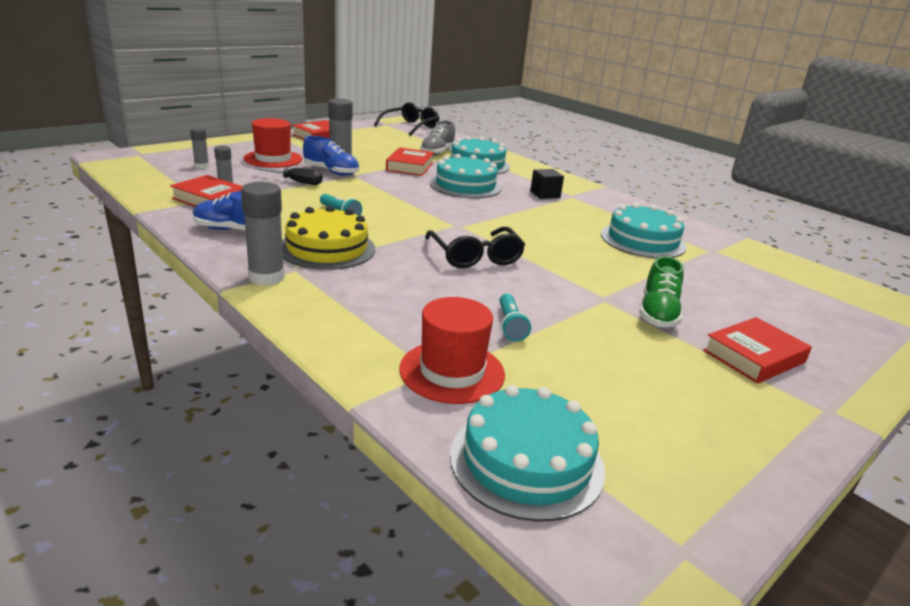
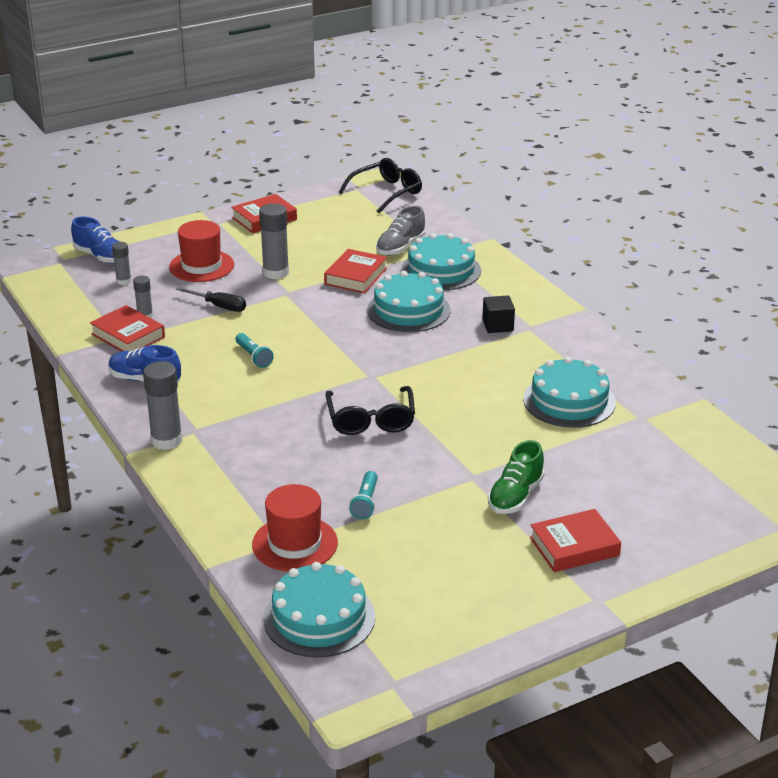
camera: 15 degrees right, 5 degrees up
yellow cake [282,206,375,270] -> none
blue shoe [303,136,359,176] -> blue shoe moved to [71,217,119,263]

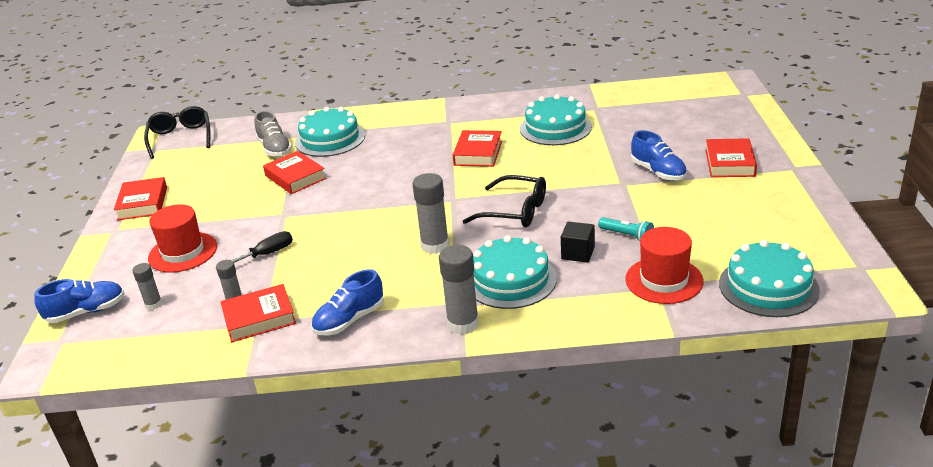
camera: 60 degrees left, 0 degrees up
turquoise flashlight [235,333,274,368] -> none
grey glue stick [259,203,289,279] -> grey glue stick moved to [412,173,449,254]
turquoise cake [367,271,451,332] -> turquoise cake moved to [473,235,557,309]
black cube [482,295,515,333] -> black cube moved to [561,221,595,263]
green shoe [488,440,545,514] -> blue shoe [631,130,687,181]
none -> red book [453,130,502,167]

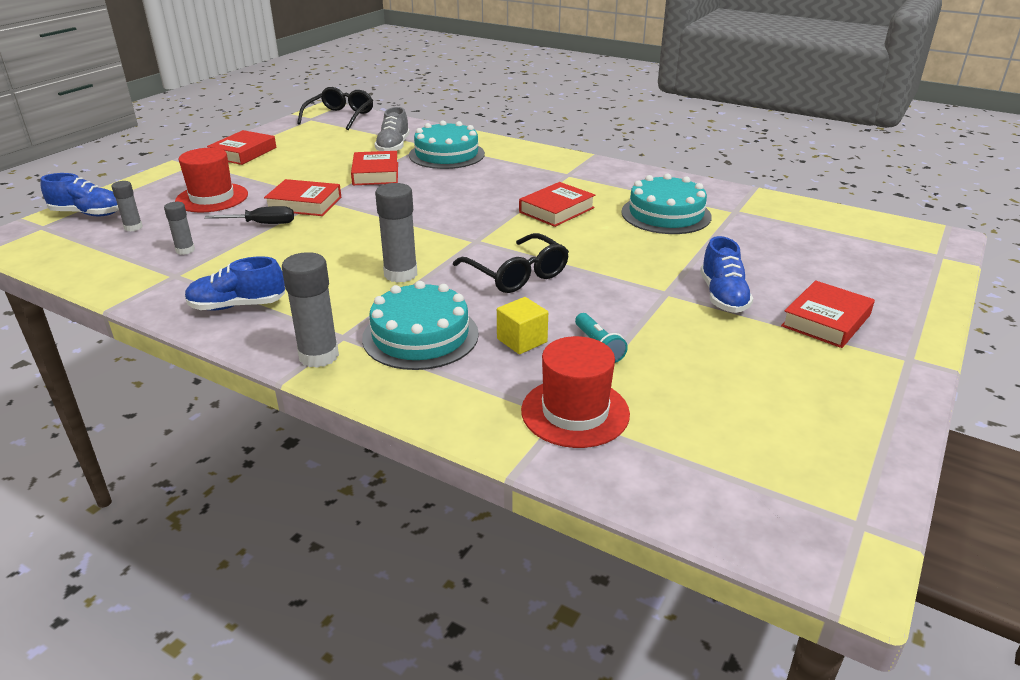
camera: 30 degrees right, 0 degrees up
red book [220,284,296,342] -> red book moved to [264,179,341,216]
black cube [561,221,595,263] -> yellow cube [497,297,548,354]
turquoise cake [719,240,820,317] -> none

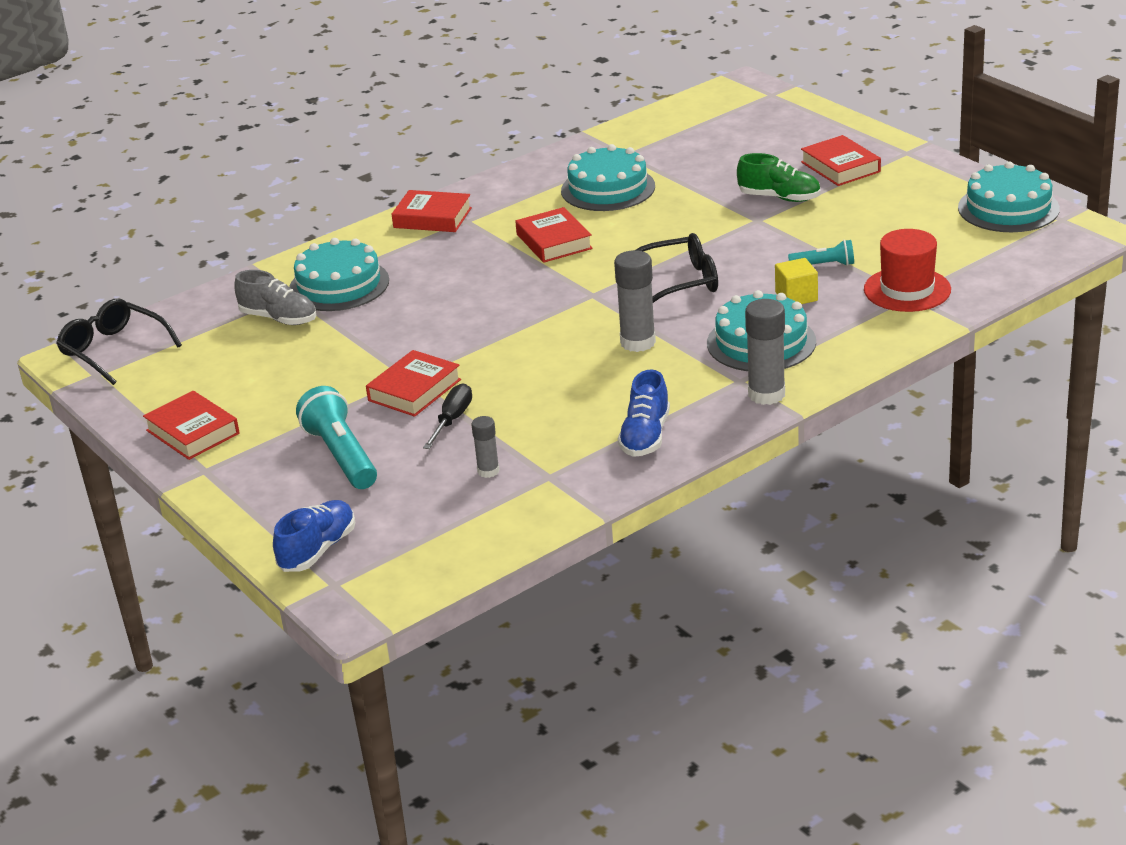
camera: 65 degrees left, 0 degrees up
grey glue stick [111,181,143,232] -> none
red hat [175,148,248,212] -> turquoise flashlight [296,386,377,489]
red book [351,151,398,185] -> red book moved to [391,190,472,232]
blue shoe [700,236,753,313] -> green shoe [737,153,821,202]
none -> turquoise cake [958,162,1060,232]

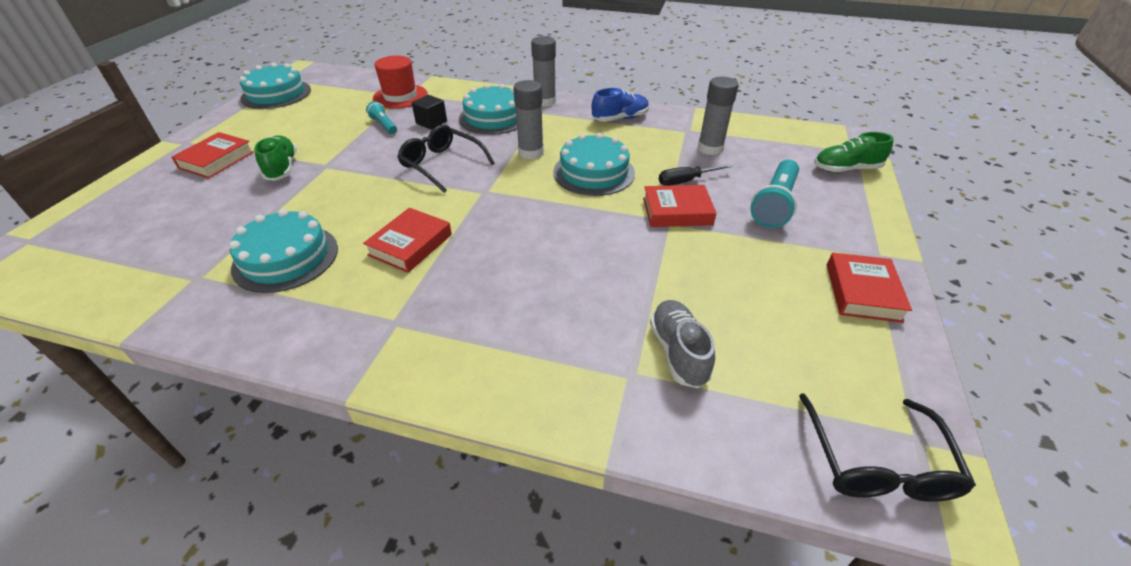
camera: 130 degrees left, 10 degrees up
blue shoe [273,500,355,572] -> green shoe [814,132,894,172]
turquoise cake [289,238,389,311] -> turquoise cake moved to [553,133,635,196]
red book [391,190,472,232] -> none
grey glue stick [471,416,500,478] -> grey glue stick [698,77,739,155], size x1.75
yellow cube [775,258,818,304] -> black cube [412,95,447,130]

